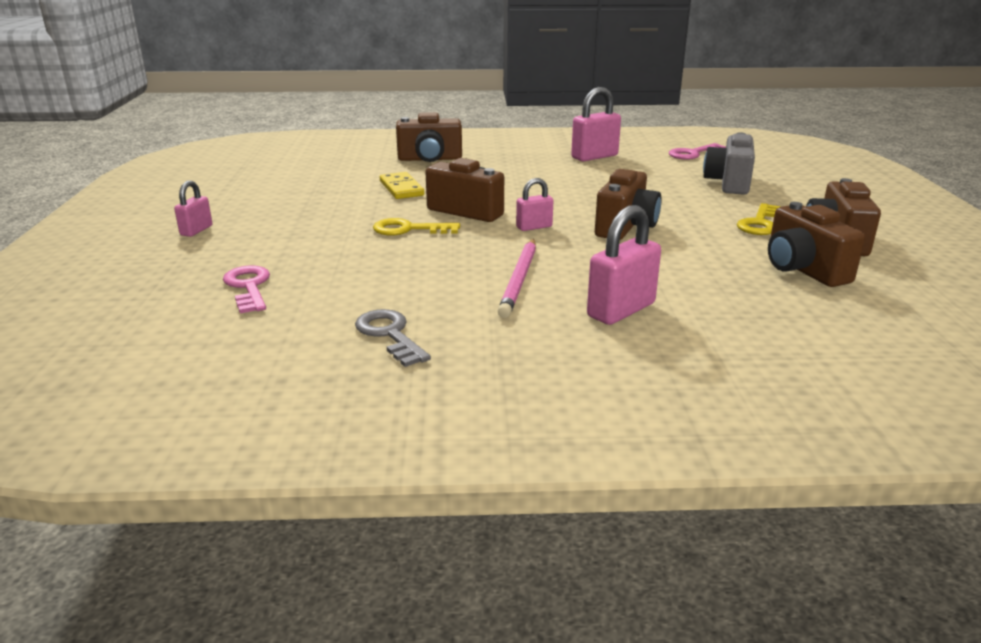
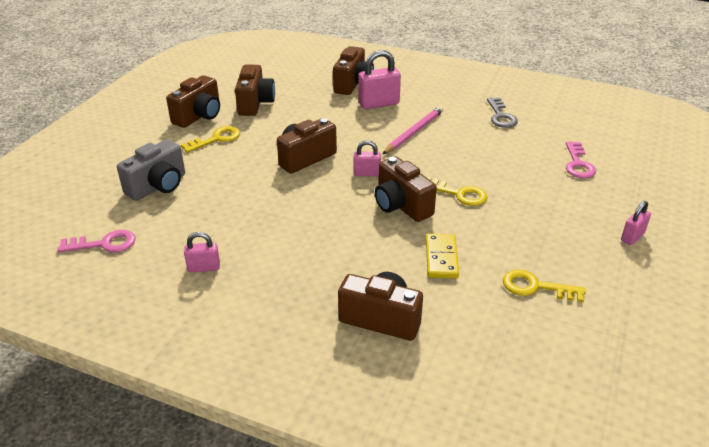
camera: 155 degrees left, 10 degrees up
pink padlock [571,87,621,161] -> pink padlock [184,232,220,272], size x0.58
none -> brown camera [333,46,374,95]
none -> yellow key [503,270,586,302]

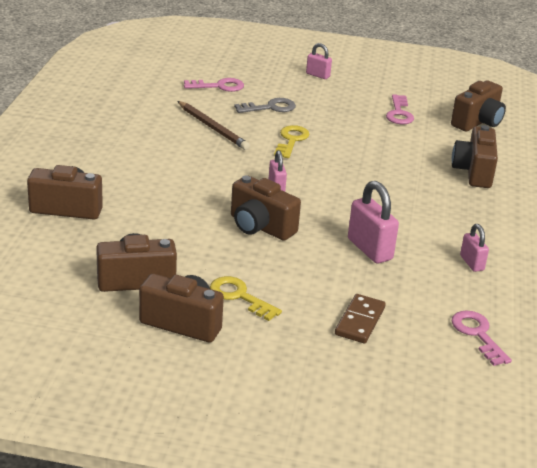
camera: 105 degrees left, 5 degrees down
grey camera [117,139,185,201] -> brown domino [335,294,386,343]
pink padlock [359,50,401,109] -> pink padlock moved to [348,181,399,264]
brown camera [375,156,437,222] -> brown camera moved to [451,81,506,132]
pink pencil [383,106,443,154] -> none
yellow domino [426,234,459,278] -> none
grey key [487,97,518,128] -> grey key moved to [234,98,296,113]
yellow key [503,270,586,302] -> pink key [386,94,414,124]
none -> brown pencil [177,101,250,150]

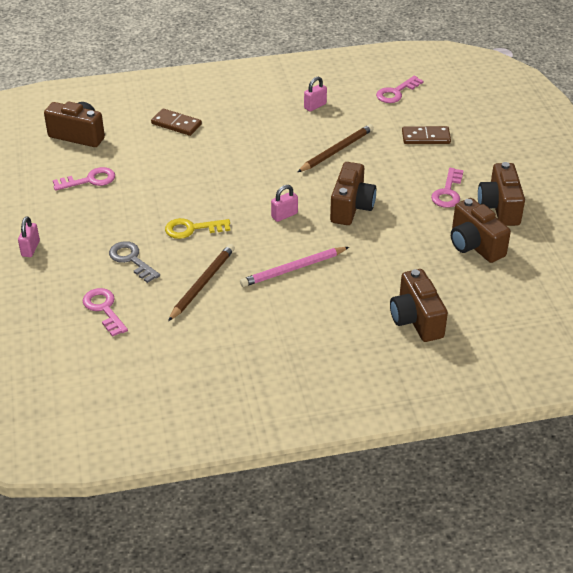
camera: 110 degrees left, 10 degrees up
yellow key [210,276,282,321] -> pink key [431,168,464,208]
pink padlock [348,181,399,264] -> brown pencil [297,124,374,172]
brown camera [452,125,498,188] -> brown domino [151,108,202,136]
none -> pink pencil [240,247,349,287]

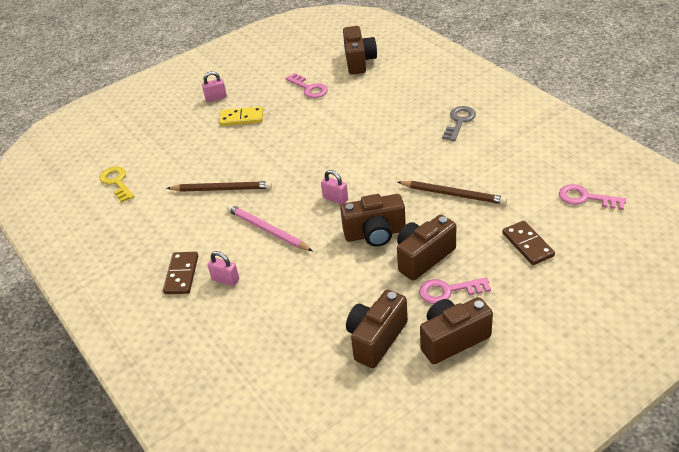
camera: 70 degrees right, 0 degrees up
pink key [83,288,128,337] -> none
grey key [109,241,160,283] -> grey key moved to [442,106,476,141]
brown domino [151,108,202,136] -> brown domino moved to [163,252,198,294]
yellow key [165,218,230,239] -> yellow key moved to [100,167,135,202]
pink padlock [304,77,327,111] -> pink padlock moved to [207,251,239,286]
brown camera [390,269,448,342] -> brown camera moved to [397,214,456,281]
none -> yellow domino [219,107,263,126]

